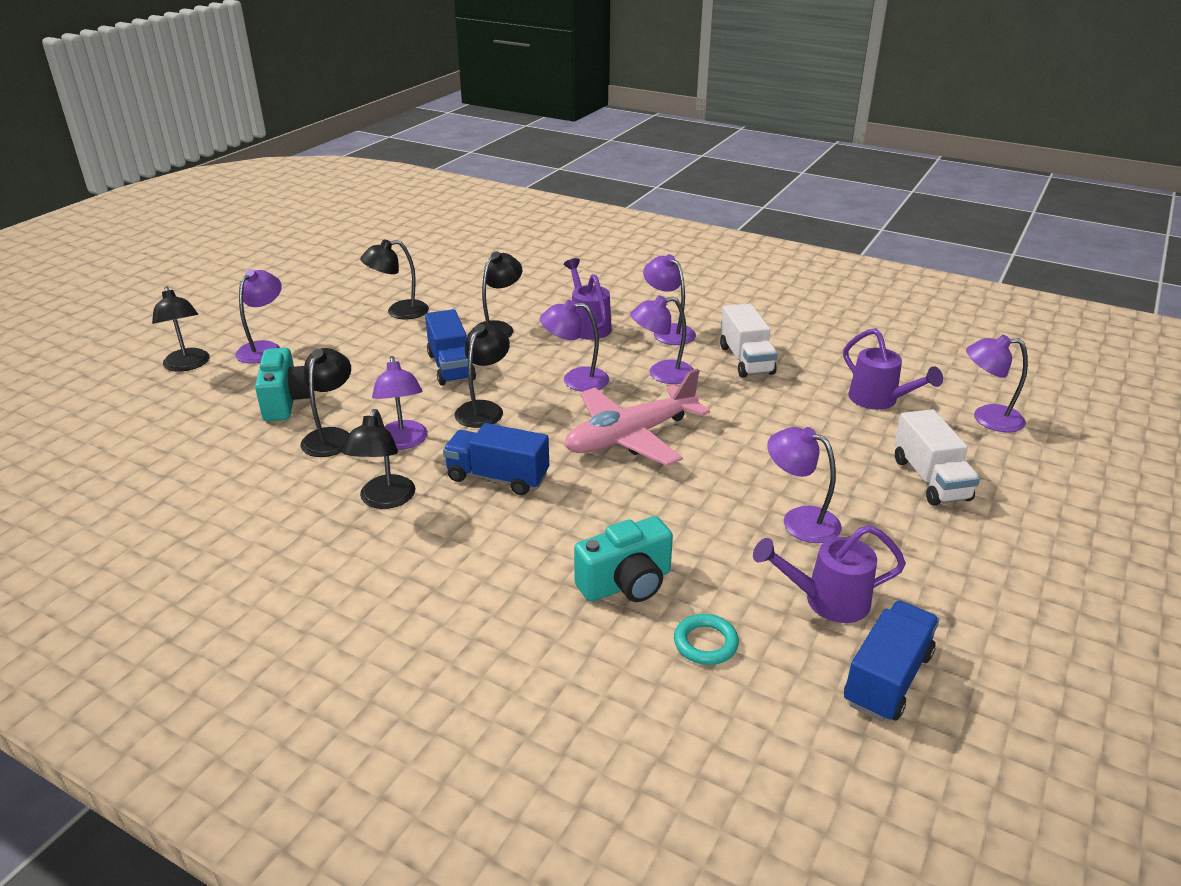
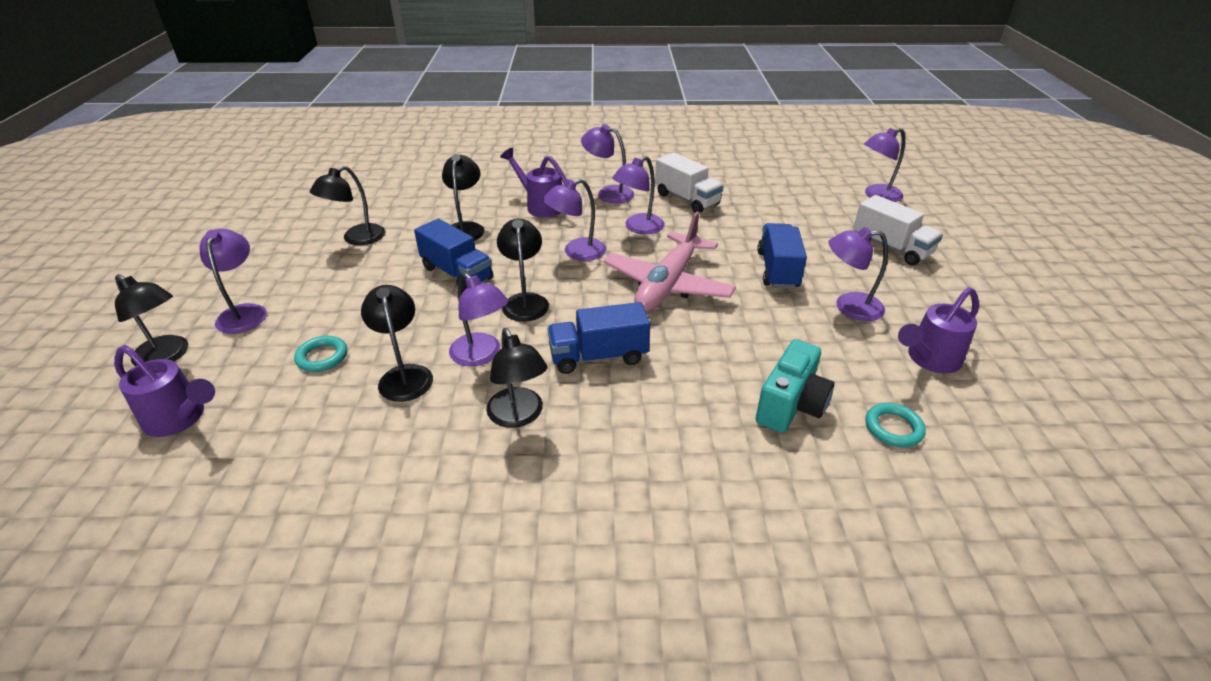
camera: 30 degrees left, 5 degrees up
turquoise camera [255,348,310,421] -> turquoise ring [294,336,347,372]
purple watering can [843,328,943,410] -> purple watering can moved to [114,345,215,437]
blue truck [844,601,939,722] -> blue truck moved to [757,223,807,289]

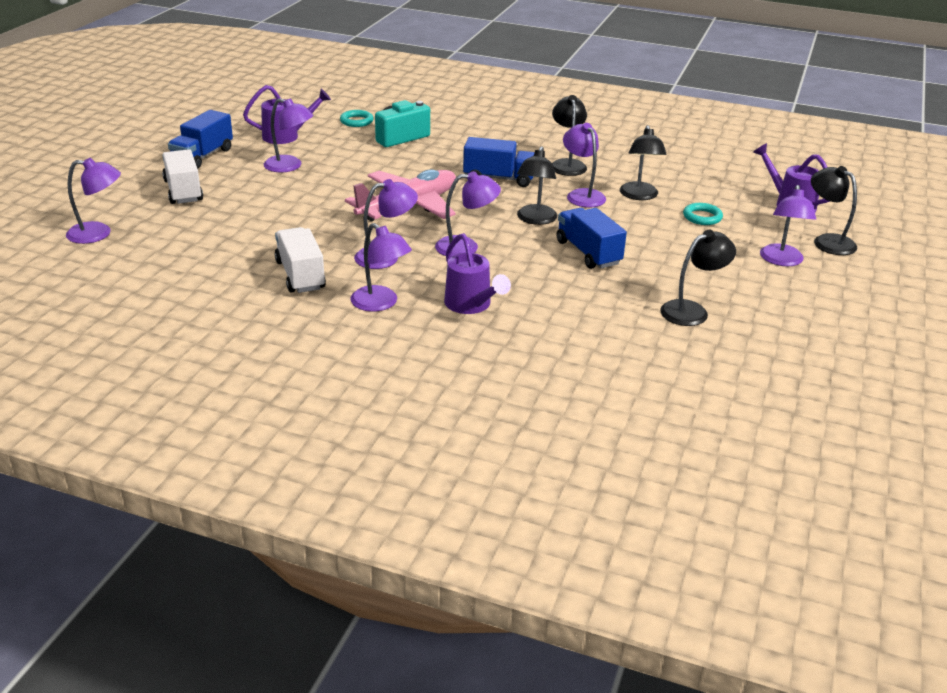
camera: 160 degrees left, 5 degrees down
black lamp [442,154,484,241] -> none
blue truck [757,223,807,289] -> blue truck moved to [168,110,233,169]

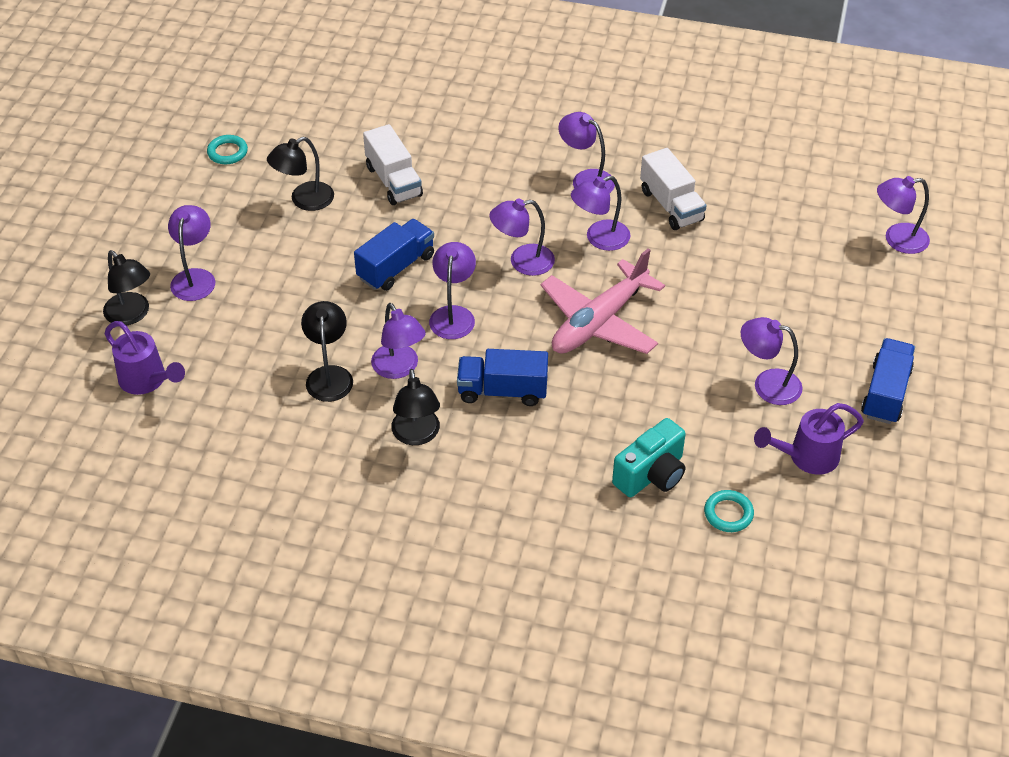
camera: 175 degrees right, 15 degrees up
white truck [162,149,203,204] -> white truck moved to [363,124,423,205]
purple watering can [444,233,511,314] -> none
black lamp [517,146,557,225] -> purple lamp [429,242,476,339]
blue truck [557,208,627,269] -> blue truck turned 105 degrees counterclockwise [354,219,434,291]
turquoise ring [683,203,723,225] -> turquoise ring moved to [207,135,248,164]

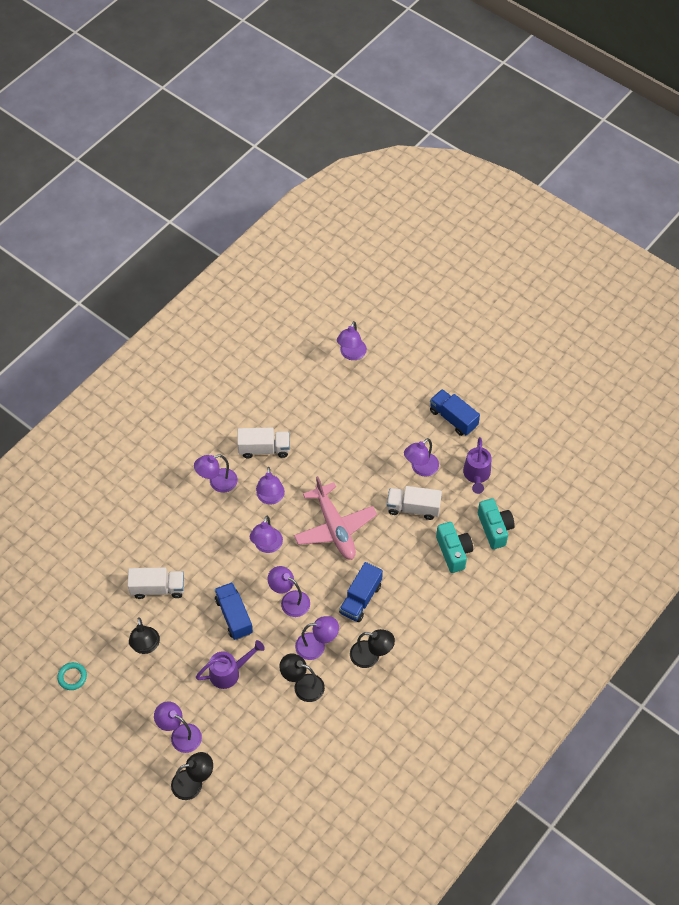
camera: 65 degrees left, 10 degrees up
purple watering can [104,321,185,395] -> purple watering can moved to [196,640,265,689]
turquoise ring [704,490,754,532] -> turquoise camera [478,498,515,549]
none -> white truck [387,486,442,520]

